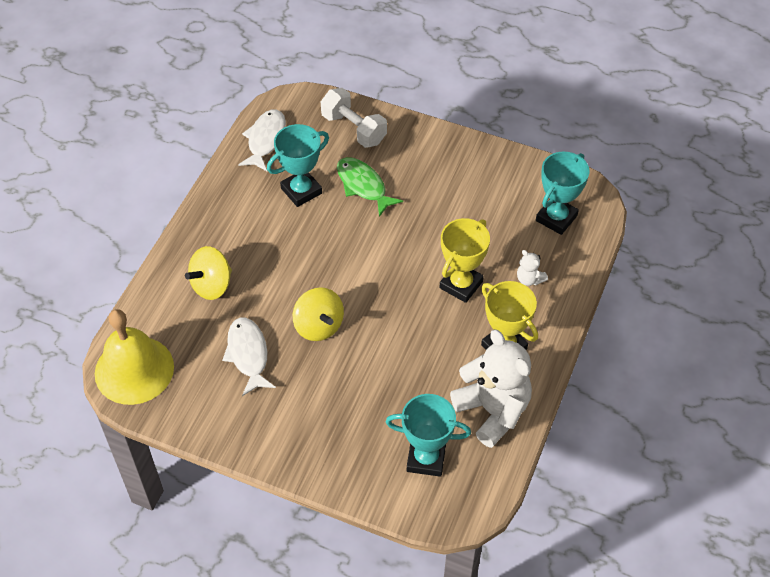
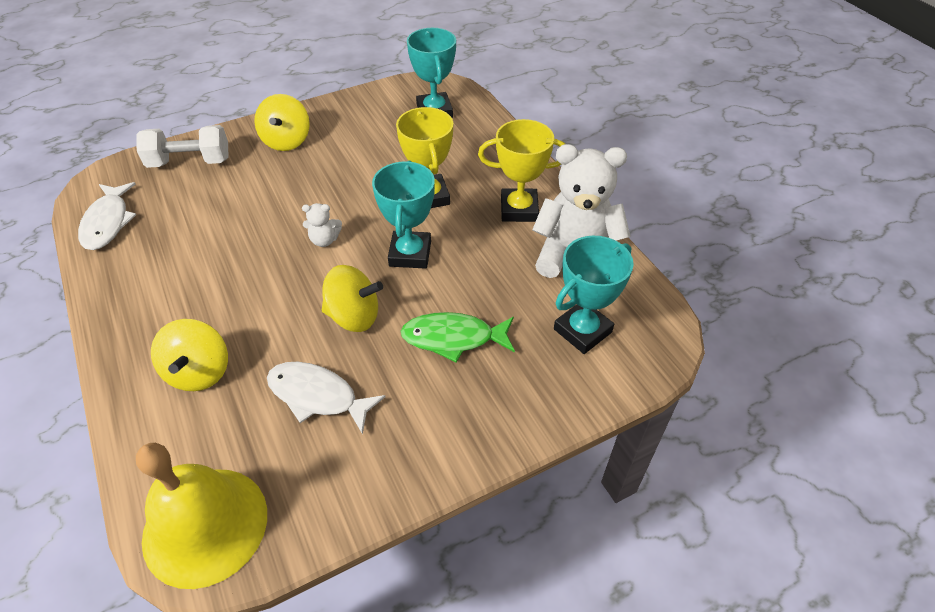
camera: 50 degrees left, 5 degrees down
white fish [238,109,286,171] -> white fish turned 150 degrees counterclockwise [78,182,136,250]
turquoise trophy [267,124,329,207] -> turquoise trophy moved to [372,161,435,269]
green fish [337,157,403,217] -> green fish moved to [400,312,515,362]
white teddy bear [517,250,548,286] -> white teddy bear moved to [302,203,342,247]
none -> yellow spinning top [254,94,310,151]

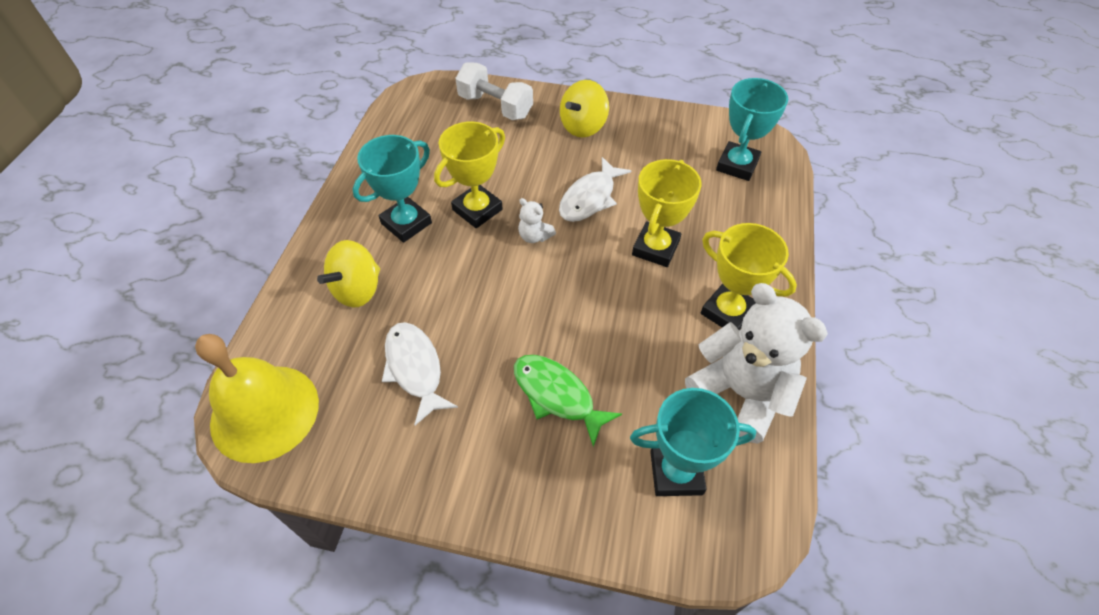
camera: 40 degrees right, 5 degrees up
white fish [78,182,136,250] -> white fish moved to [559,157,631,222]
yellow spinning top [322,265,383,332] -> none
turquoise trophy [372,161,435,269] -> turquoise trophy moved to [353,135,432,243]
none -> yellow trophy [434,122,505,228]

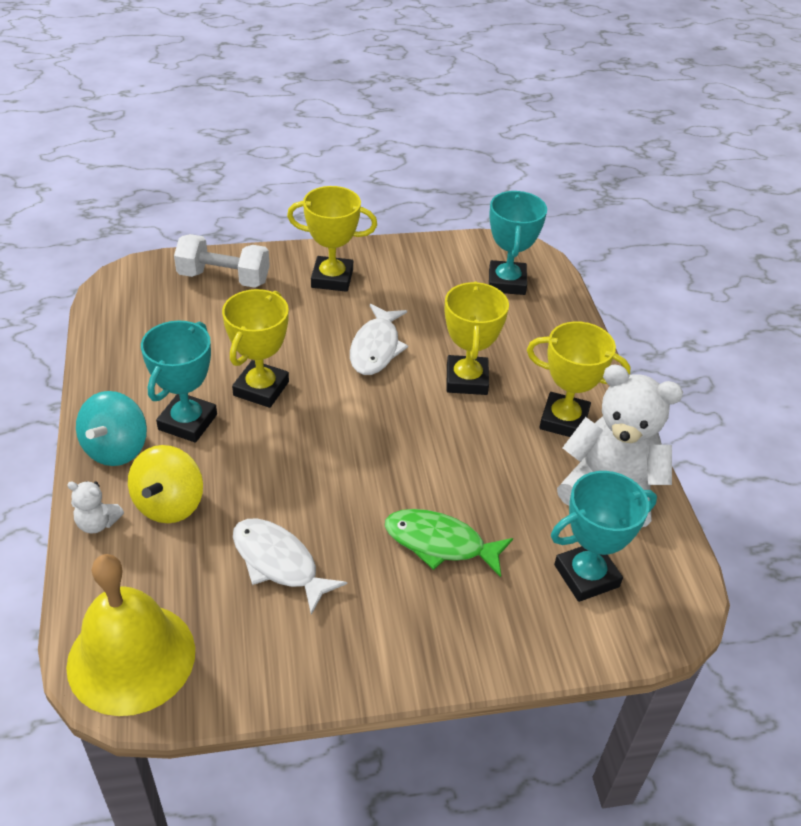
camera: 25 degrees left, 10 degrees down
white teddy bear [518,198,556,243] -> white teddy bear moved to [67,481,124,534]
yellow spinning top [560,80,609,138] -> yellow trophy [287,186,377,292]
none -> turquoise spinning top [76,391,147,466]

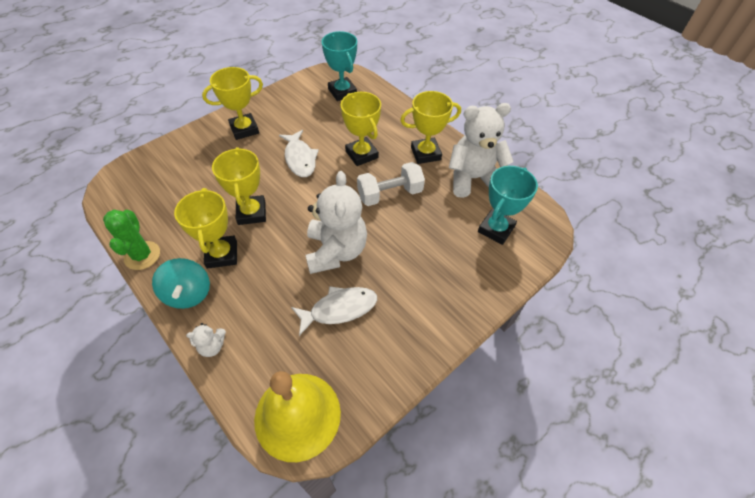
camera: 30 degrees left, 10 degrees up
yellow spinning top [128,445,203,523] -> none
turquoise trophy [141,321,217,443] -> yellow trophy [174,188,237,269]
white dumbbell [174,234,270,288] -> white dumbbell moved to [357,162,425,206]
white fish [233,518,347,615] -> white fish turned 150 degrees clockwise [291,286,377,336]
green fish [385,509,513,577] -> none
none -> green cactus [103,210,160,270]
none -> white teddy bear [305,171,367,274]

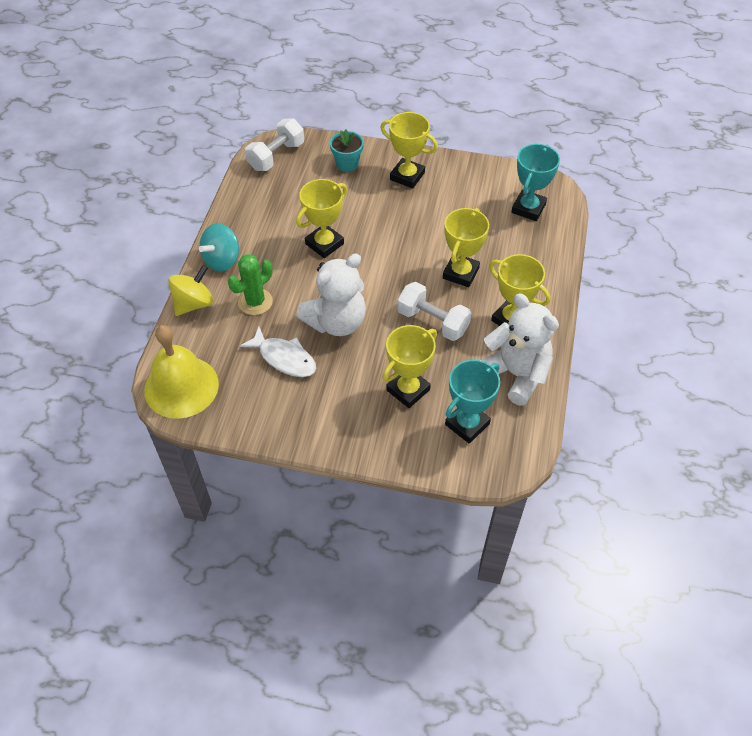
camera: 55 degrees right, 0 degrees up
green cactus [103,210,160,270] -> green cactus moved to [228,254,273,315]
yellow trophy [174,188,237,269] -> yellow trophy moved to [382,325,437,408]
white teddy bear [186,323,226,357] -> yellow spinning top [168,265,213,316]
white fish [279,130,319,177] -> none
turquoise trophy [478,166,538,245] -> turquoise trophy turned 45 degrees counterclockwise [445,360,500,444]
none -> white dumbbell [245,118,304,171]
none -> turquoise flower pot [330,130,364,172]

